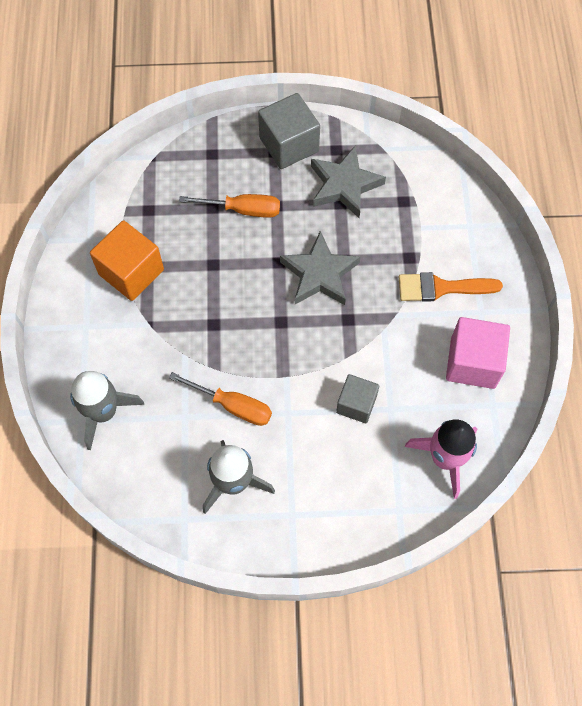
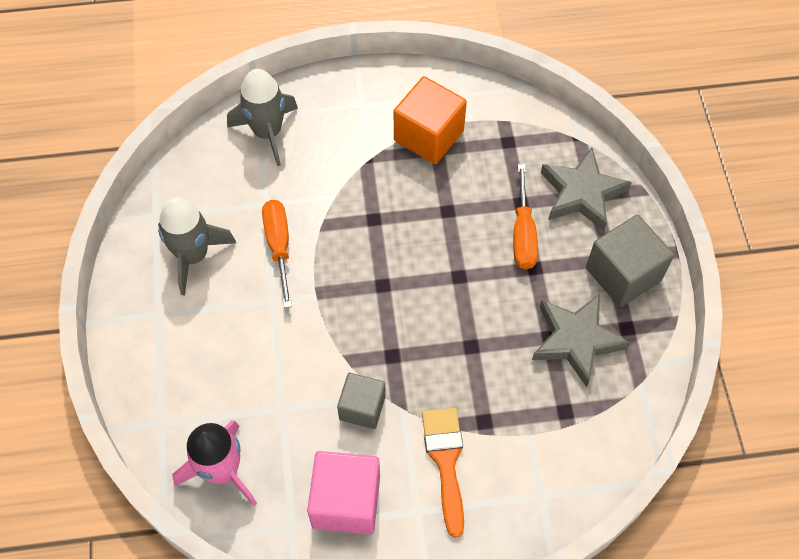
camera: 85 degrees right, 5 degrees down
orange screwdriver [169,372,272,426] -> orange screwdriver turned 150 degrees clockwise [262,200,292,308]
grey star [280,231,361,305] -> grey star moved to [541,147,632,231]
grey cube [336,374,379,423] -> grey cube moved to [337,373,386,429]

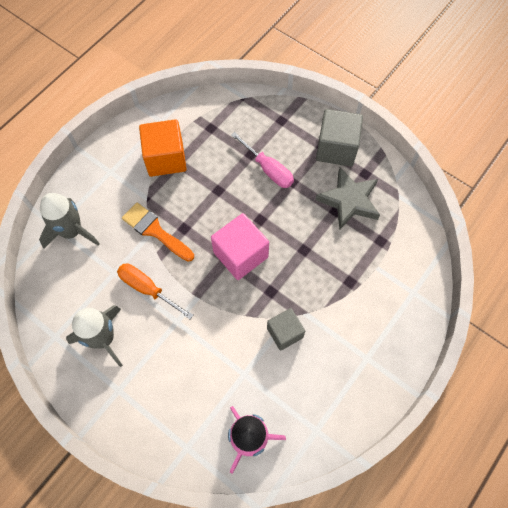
camera: 45 degrees left, 5 degrees up
pink cube [307,451,380,535] -> pink cube moved to [211,213,269,280]
orange brush [422,408,464,538] -> orange brush moved to [122,203,194,262]
orange screwdriver [513,164,538,269] -> pink screwdriver [231,132,294,188]
grey star [541,147,632,231] -> none

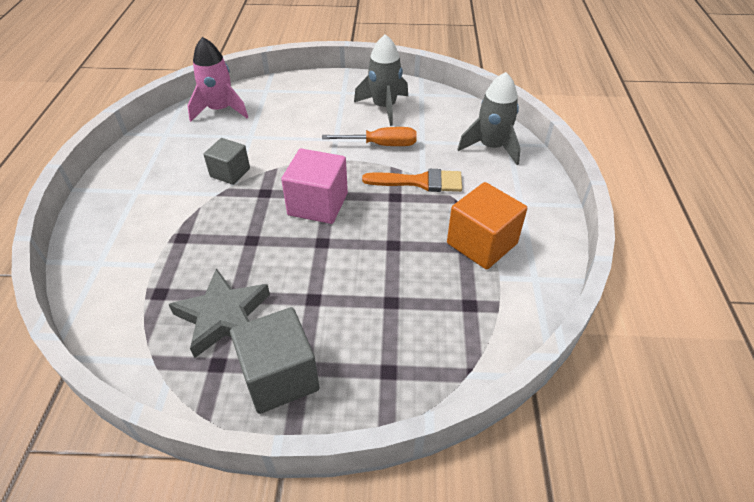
camera: 145 degrees right, 20 degrees down
pink screwdriver [231,132,294,188] -> none

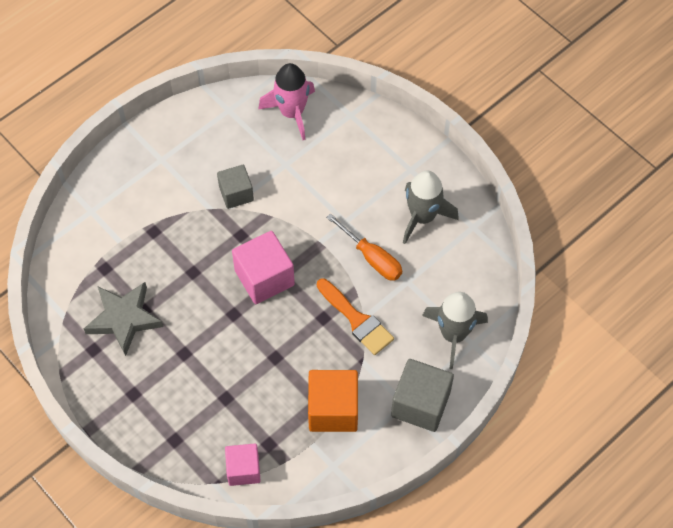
camera: 45 degrees right, 15 degrees up
grey cube [230,307,319,414] -> grey cube moved to [391,359,454,432]
none -> pink cube [225,444,261,486]

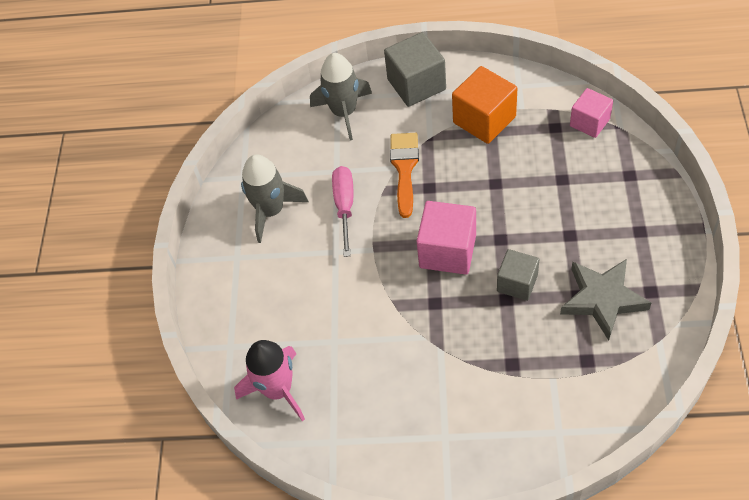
camera: 130 degrees left, 5 degrees down
grey cube [217,165,254,209] -> grey cube moved to [497,249,539,301]
orange screwdriver [326,213,402,281] -> pink screwdriver [332,166,353,257]

